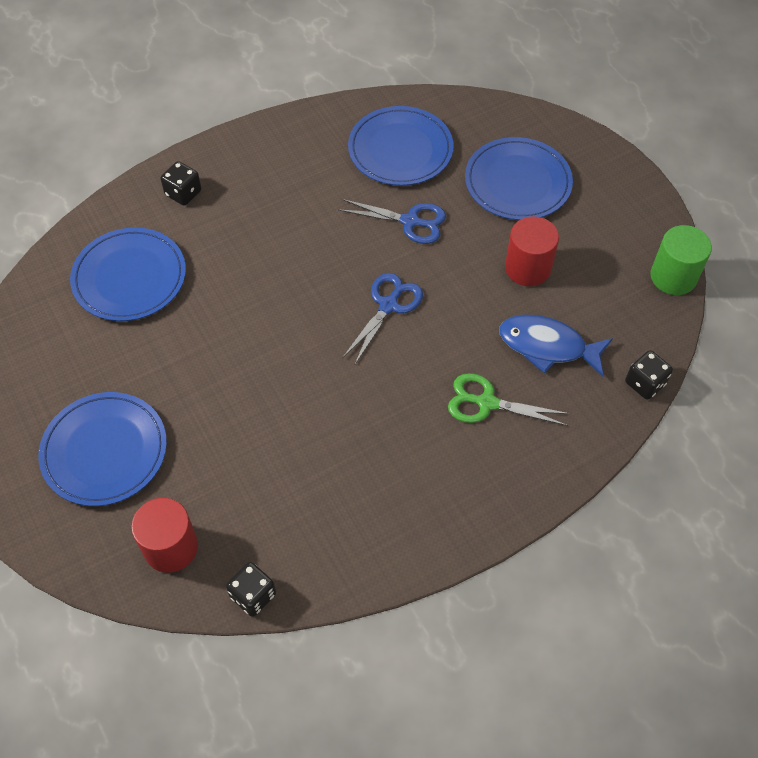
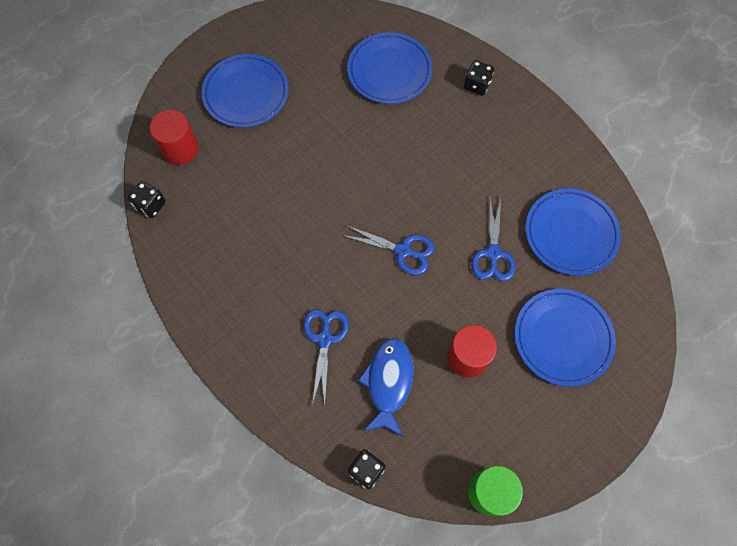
camera: 80 degrees right, 10 degrees up
green scissors [448,373,570,426] -> blue scissors [303,309,349,405]

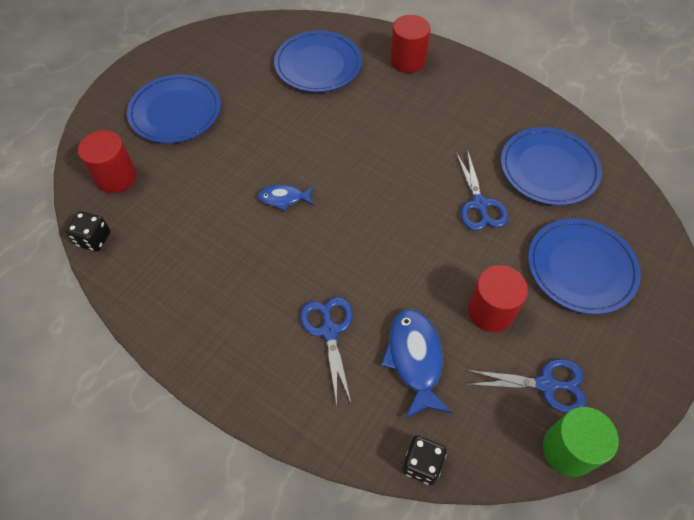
camera: 15 degrees left, 10 degrees down
blue scissors [342,225,434,275] -> blue scissors moved to [465,359,586,413]
black dice [464,60,494,96] -> red cylinder [390,15,431,73]
none -> blue fish [258,184,314,211]

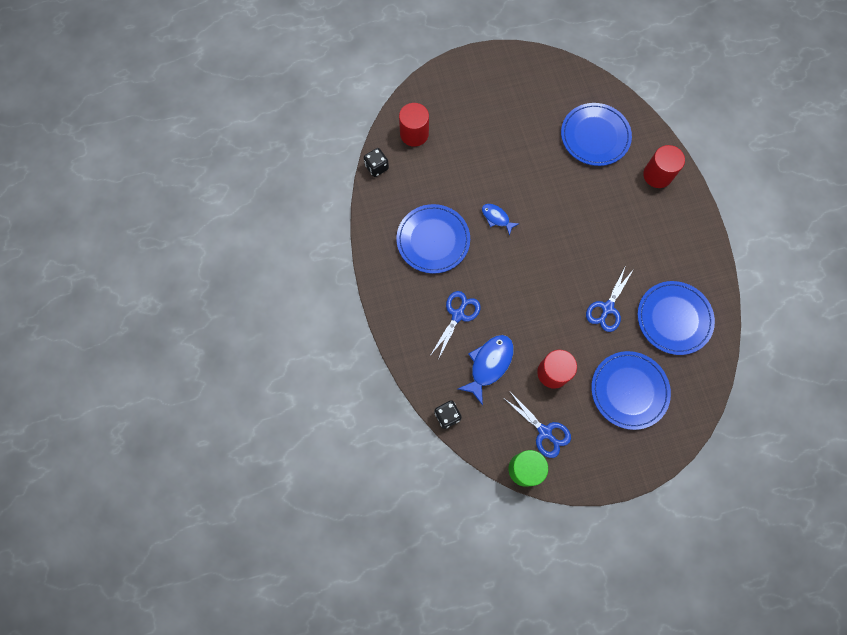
camera: 40 degrees right, 15 degrees up
blue plate [127,74,221,143] -> blue plate moved to [396,204,470,274]

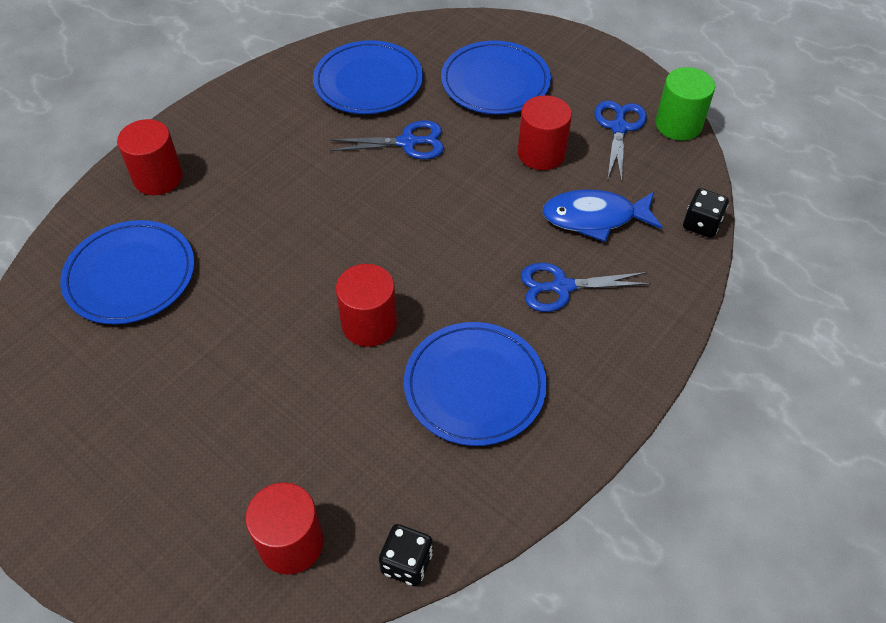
camera: 125 degrees left, 20 degrees down
blue fish [482,204,520,236] -> red cylinder [336,264,397,347]

